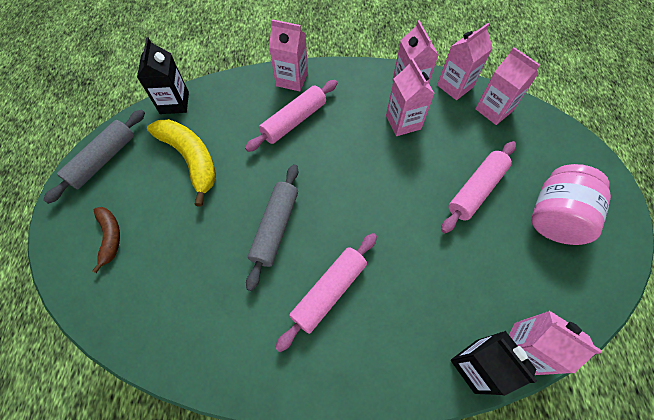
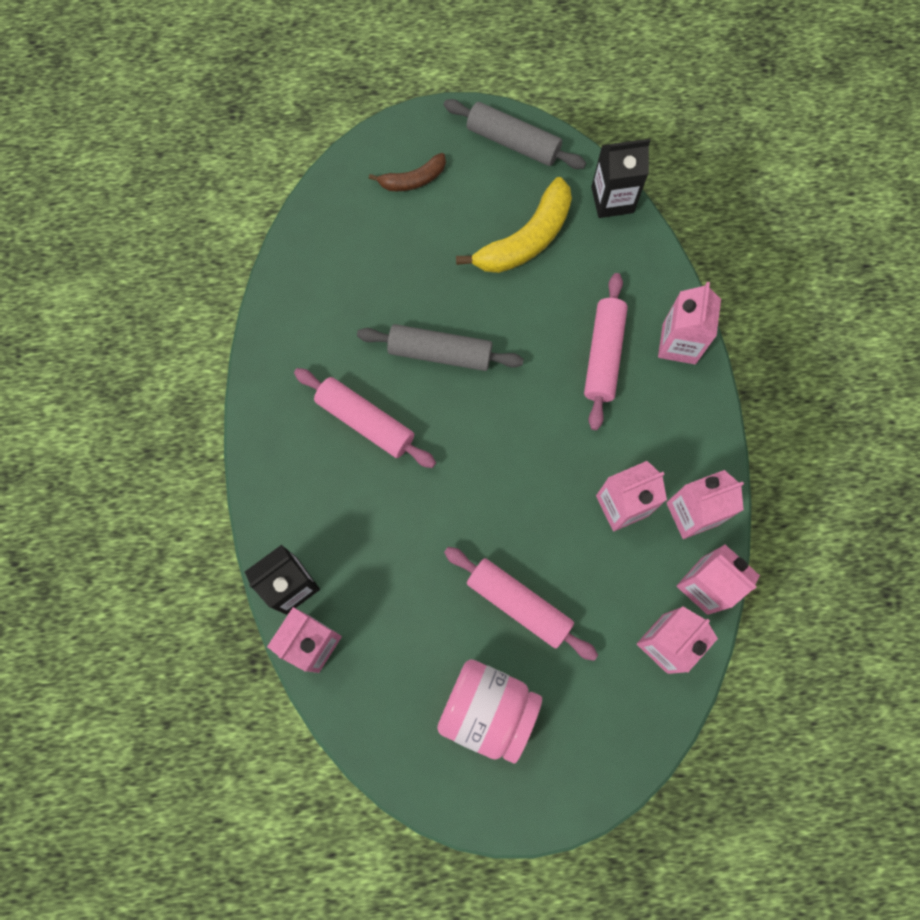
camera: 85 degrees right, 10 degrees up
pink rolling pin [245,80,337,152] -> pink rolling pin turned 60 degrees clockwise [584,273,628,430]

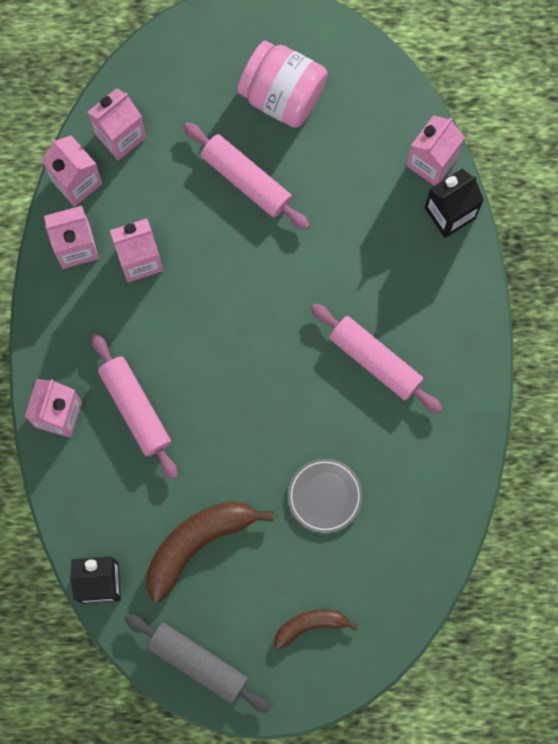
camera: 175 degrees left, 5 degrees up
grey rolling pin [357,324,524,371] -> none
yellow banana [456,177,572,273] -> brown banana [146,501,274,603]
pink rolling pin [584,273,628,430] -> pink rolling pin turned 45 degrees counterclockwise [91,334,178,480]
none -> grey plate [288,458,363,533]

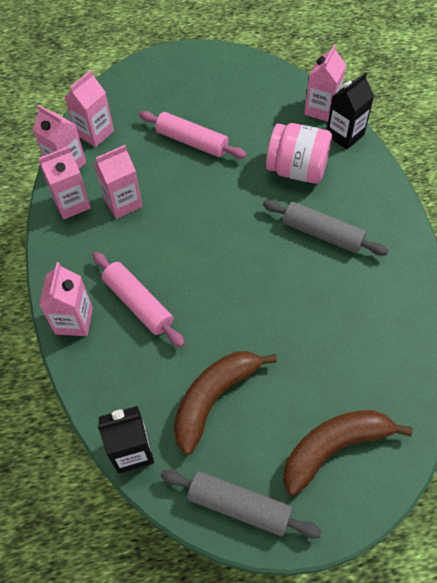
camera: 10 degrees left, 20 degrees down
pink jar [237,41,328,128] -> pink jar moved to [266,123,332,184]
brown banana [274,609,358,650] -> brown banana [283,410,413,496], size x1.74
grey plate [288,458,363,533] -> none
pink rolling pin [311,303,442,413] -> grey rolling pin [263,200,389,256]

